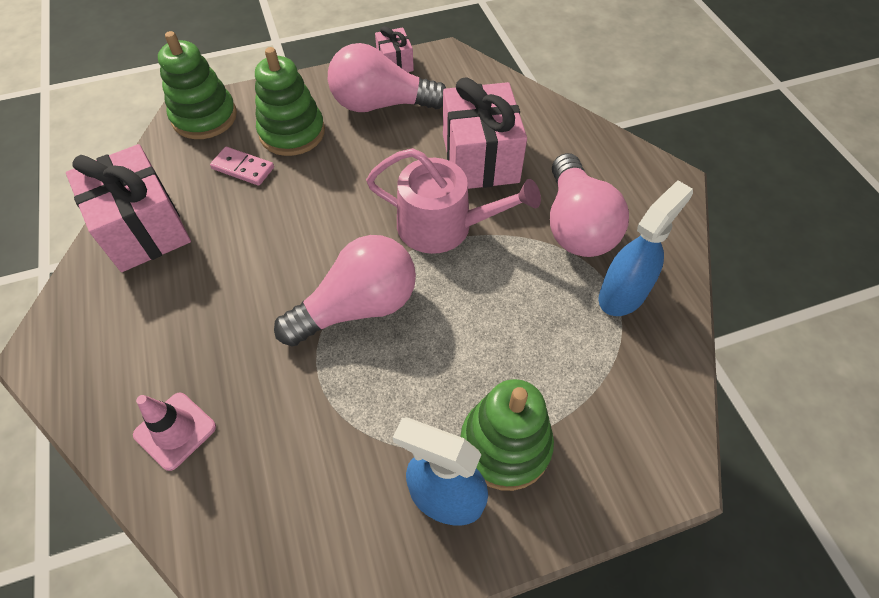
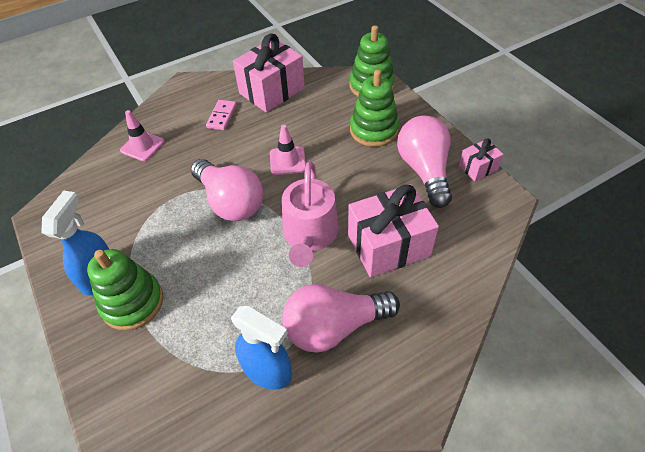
camera: 80 degrees right, 5 degrees down
pink domino [210,147,274,186] -> pink domino moved to [206,100,237,130]
none -> pink traffic cone [270,125,306,175]

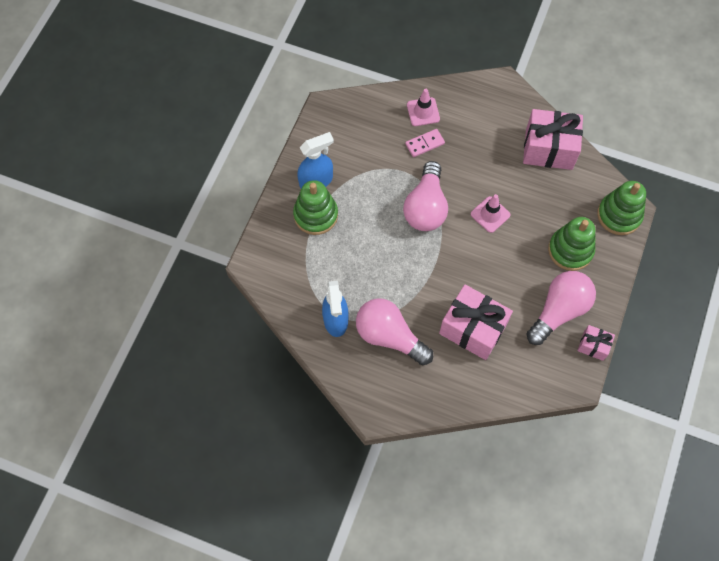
camera: 50 degrees right, 15 degrees up
pink domino [206,100,237,130] -> pink domino moved to [405,129,445,157]
pink watering can [282,162,339,267] -> none

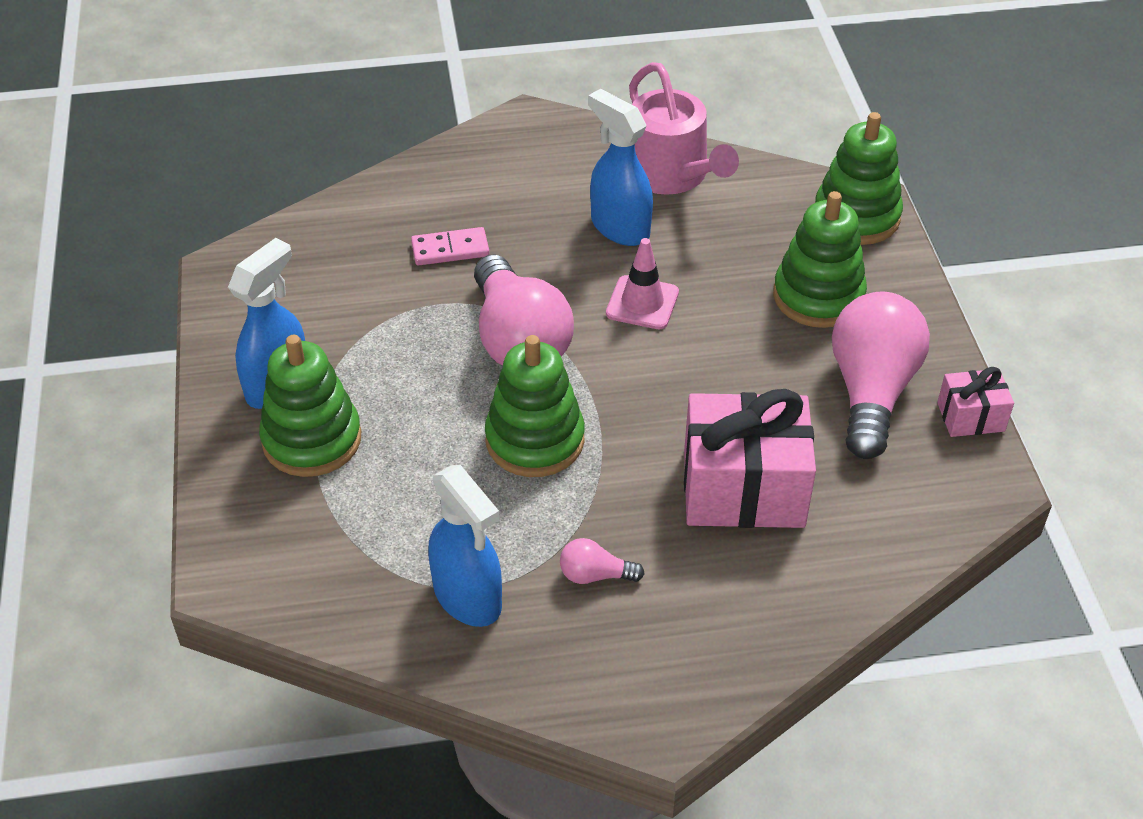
camera: 30 degrees left, 20 degrees down
pink light bulb [356,298,433,365] -> pink light bulb [560,538,644,584], size x0.43
pink domino [405,129,445,157] -> pink domino turned 45 degrees clockwise [411,227,489,266]
pink traffic cone [407,89,440,126] -> none
pink gift [523,109,583,170] -> pink watering can [629,62,739,195]
none -> green stacking toy [485,335,585,477]
none -> blue spray bottle [588,89,653,246]

